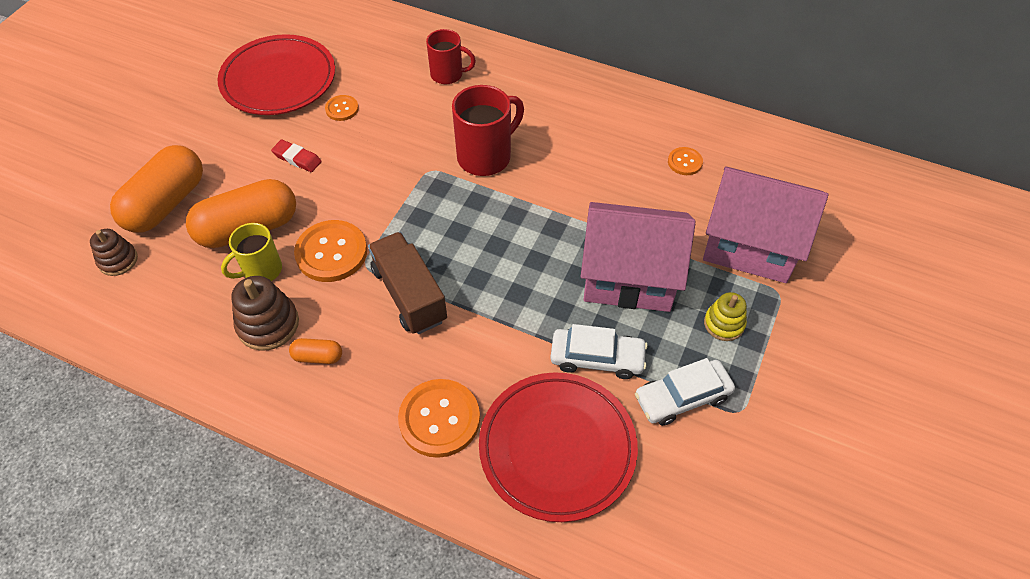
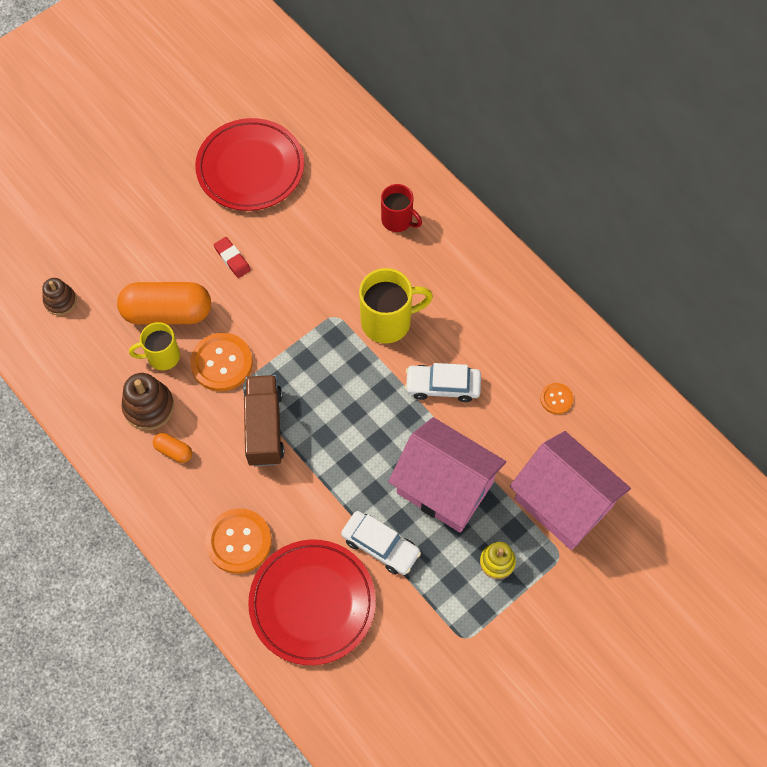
camera: 25 degrees right, 10 degrees up
orange capsule [110,145,203,233] -> none
orange button [325,95,359,121] -> none
red mug [452,85,524,176] -> yellow mug [359,268,433,344]
white car [635,358,735,426] -> white car moved to [405,363,481,402]

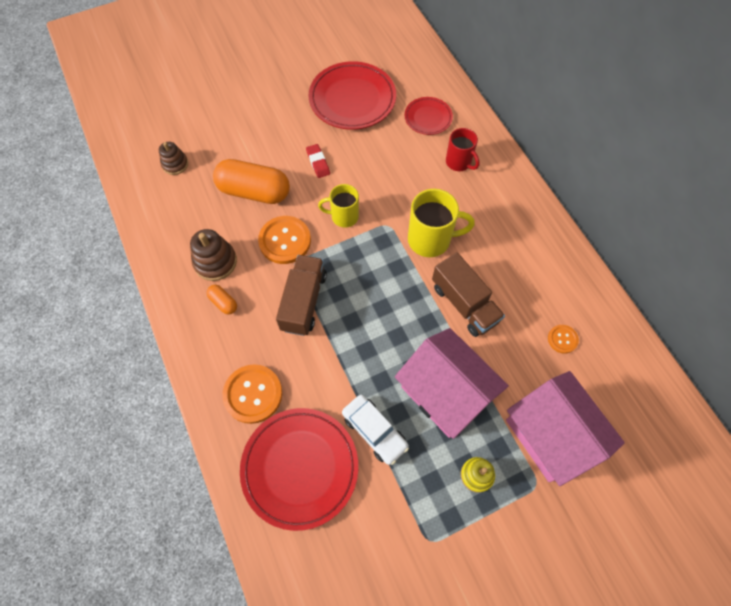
camera: 15 degrees right, 0 degrees up
yellow mug [129,322,180,370] -> yellow mug moved to [318,184,359,228]
white car [405,363,481,402] -> brown truck [432,252,505,337]
none -> red plate [405,97,453,135]

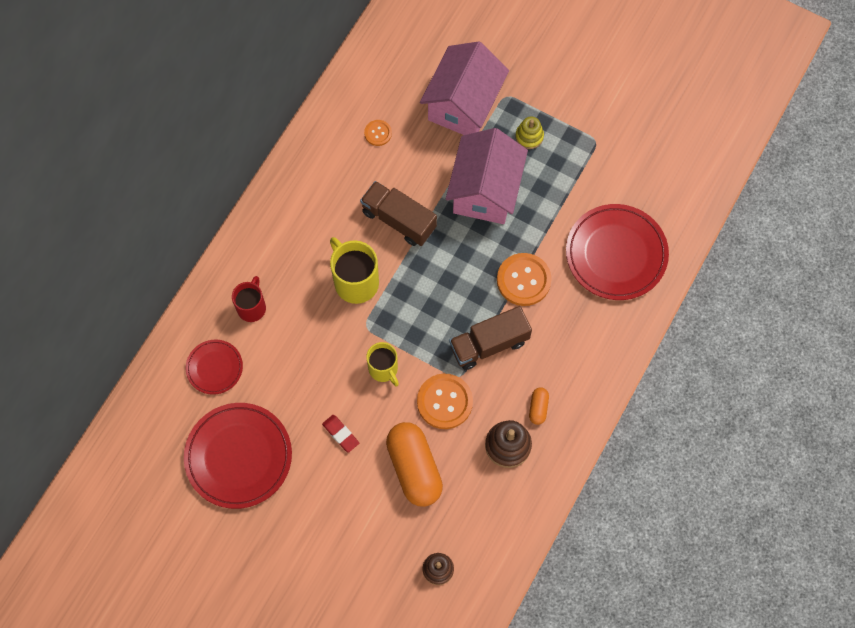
camera: 125 degrees left, 5 degrees up
orange button [222,364,282,424] -> orange button moved to [497,253,552,306]
red eraser [306,144,330,178] -> red eraser turned 75 degrees counterclockwise [322,415,359,453]
white car [342,395,409,465] -> none
brown truck [432,252,505,337] -> brown truck turned 75 degrees counterclockwise [360,181,437,246]

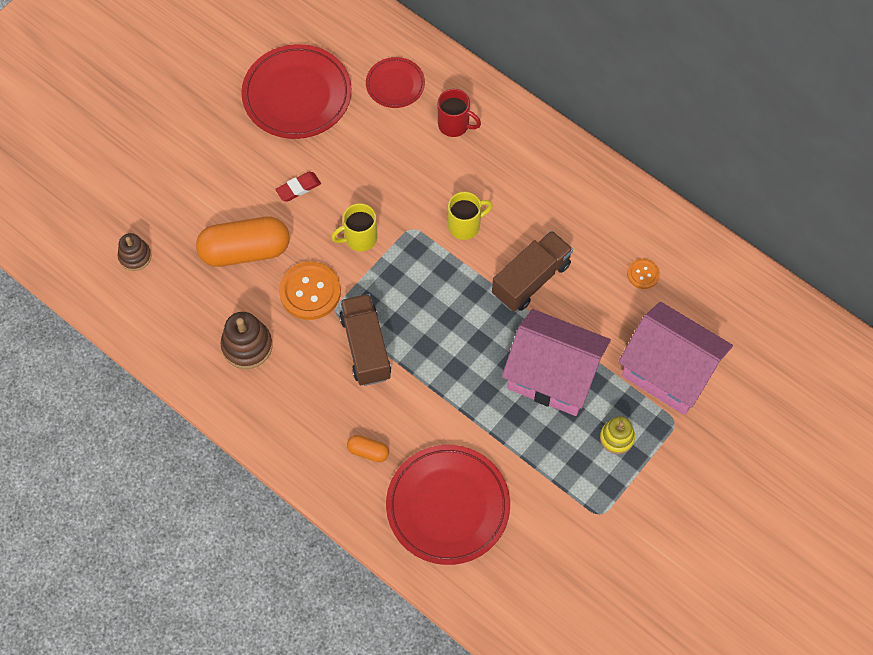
camera: 100 degrees right, 5 degrees down
yellow mug [330,237,379,304] -> yellow mug [448,192,493,240], size x0.65
orange button [497,253,552,306] -> none
orange capsule [529,387,549,425] -> orange capsule moved to [347,435,389,462]

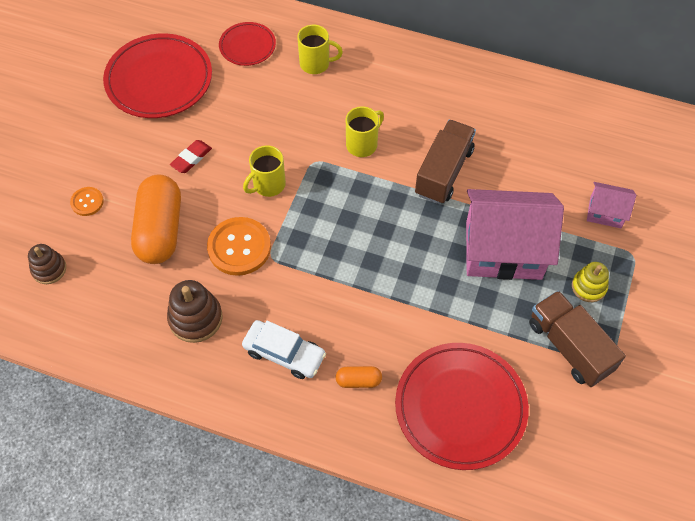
camera: 20 degrees left, 5 degrees down
orange capsule [196,217,290,267] -> orange capsule turned 60 degrees counterclockwise [131,174,181,264]
brown truck [339,294,391,386] -> brown truck moved to [529,290,626,387]
red mug [438,89,481,137] -> yellow mug [297,25,343,74]
pink house [618,302,733,415] -> pink house [587,182,636,228], size x0.47
orange button [627,259,660,289] -> orange button moved to [70,187,104,216]
none -> white car [242,320,326,379]

